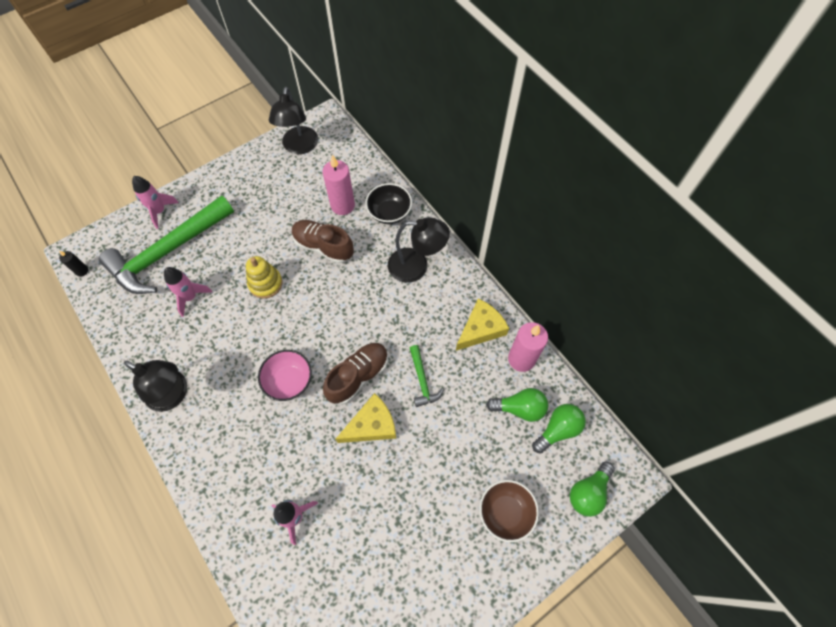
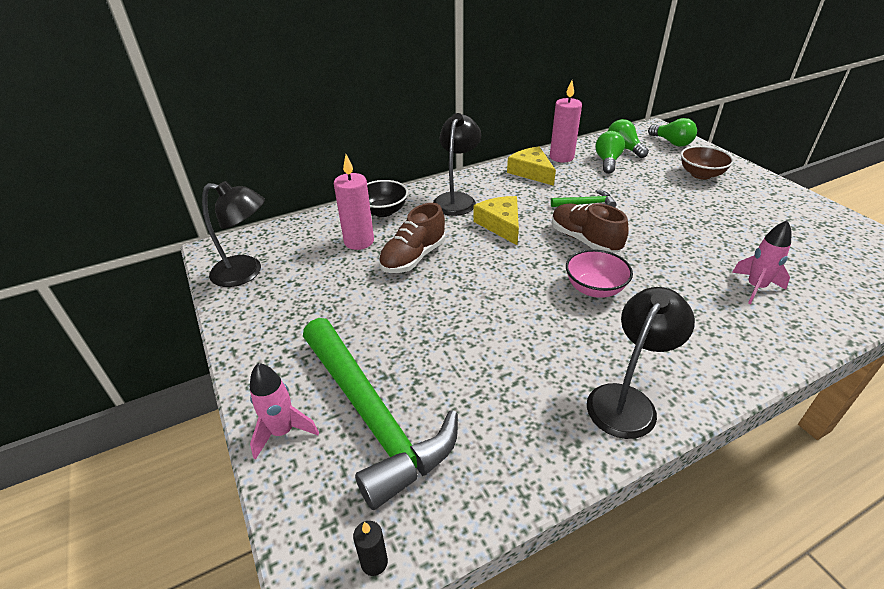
camera: 80 degrees left, 25 degrees down
pink rocket [164,267,212,317] -> none
yellow stacking toy [246,256,283,299] -> none
yellow cheese [336,393,397,443] -> yellow cheese moved to [473,196,519,245]

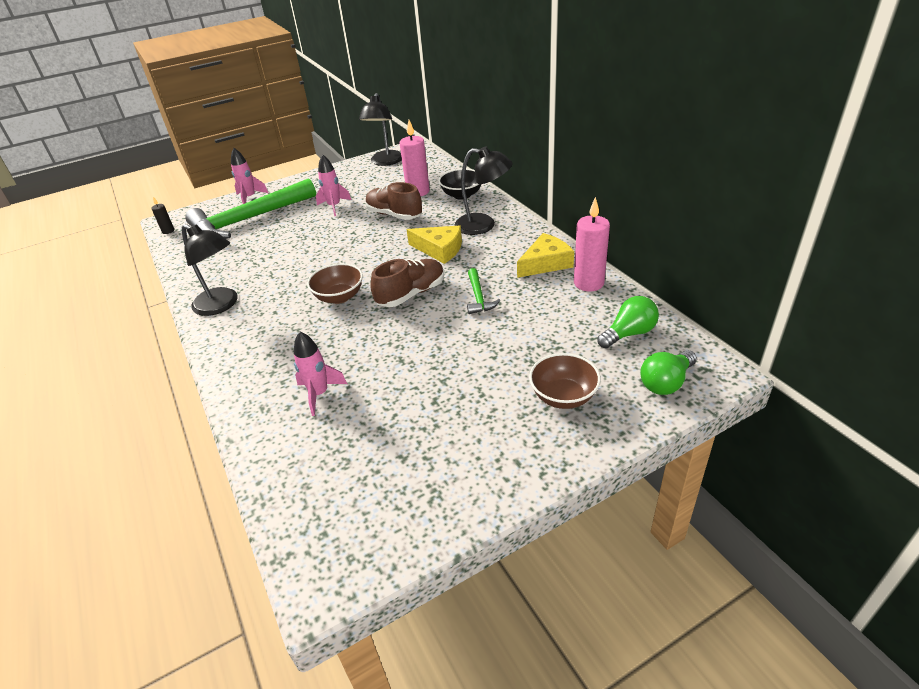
camera: 90 degrees right, 0 degrees up
yellow cheese [473,196,519,245] -> yellow cheese turned 45 degrees clockwise [406,225,462,264]
pink bowl [566,249,633,298] -> brown bowl [307,263,363,304]
green light bulb [595,131,625,174] -> none
none -> pink rocket [316,154,351,216]

